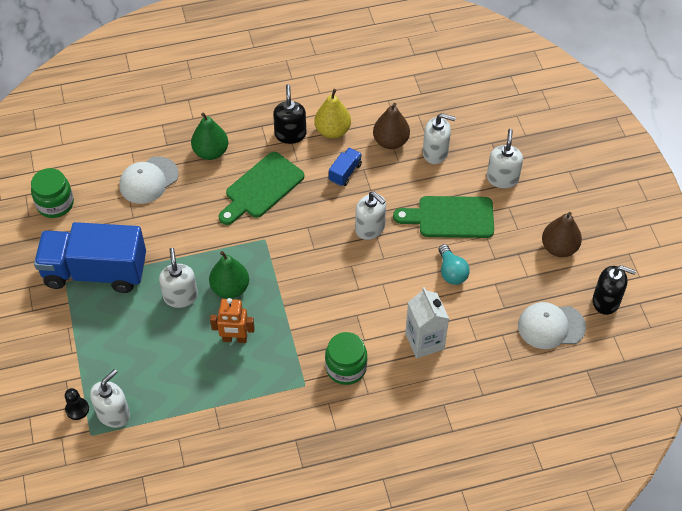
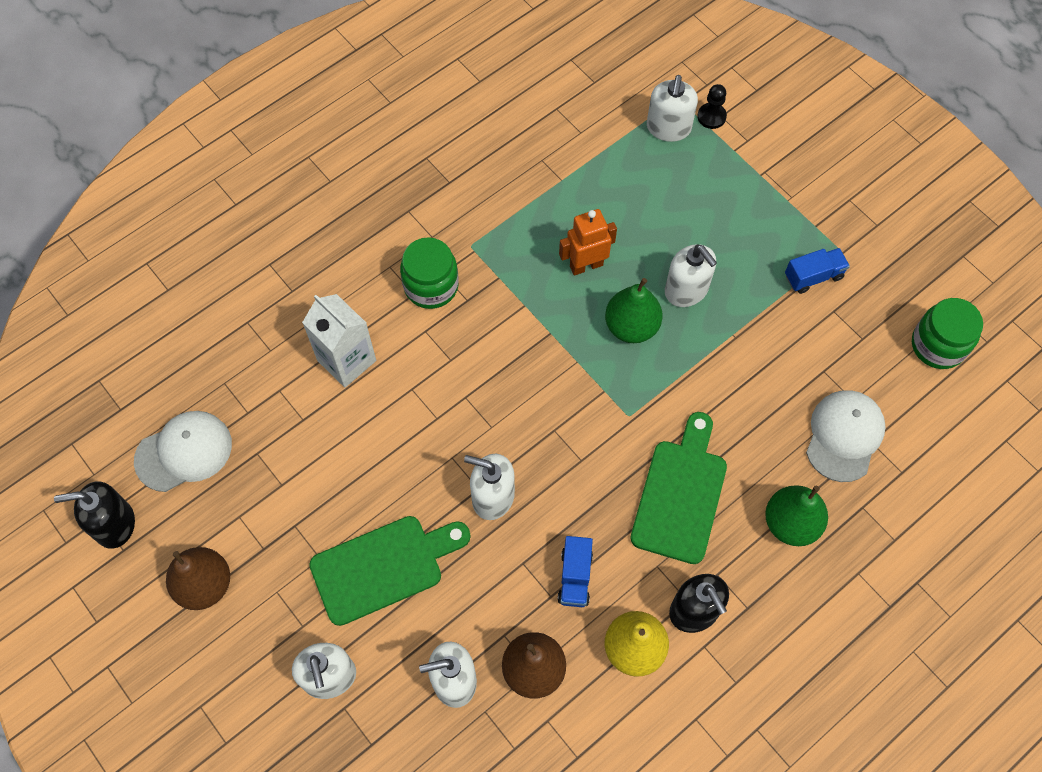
camera: 155 degrees right, 10 degrees up
blue truck [34,222,146,293] -> blue truck [785,248,850,294], size x0.41
turquoise light bulb [439,244,470,285] -> none

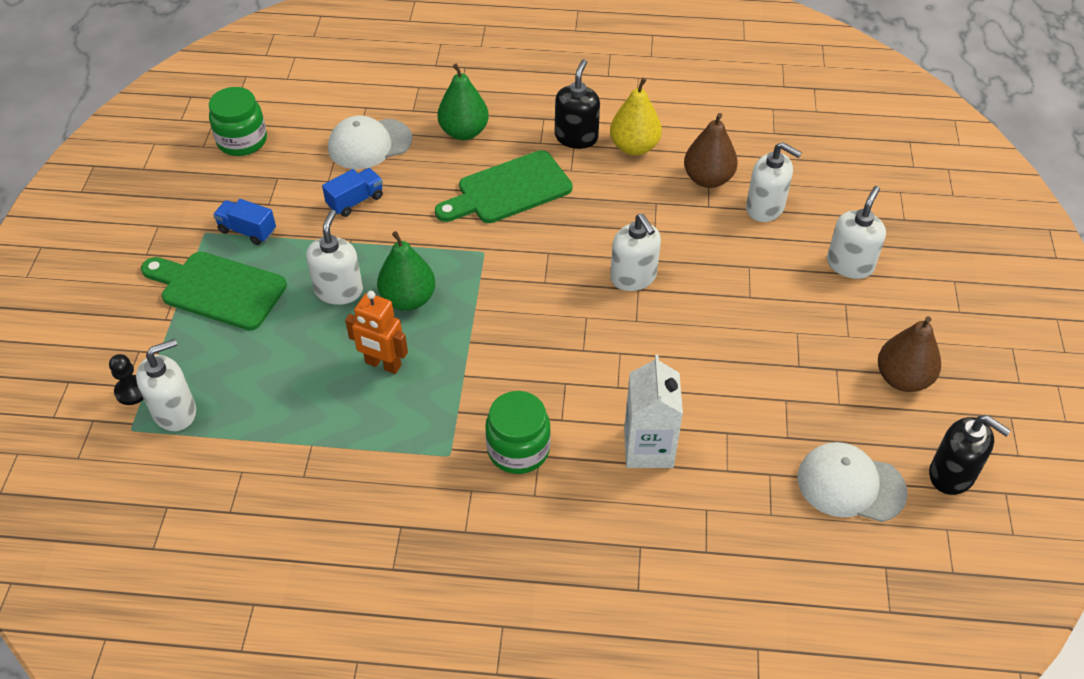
camera: 135 degrees left, 15 degrees down
green cutting board [309,516,470,626] -> green cutting board moved to [141,252,287,330]
blue truck [558,536,593,607] -> blue truck moved to [322,168,383,217]

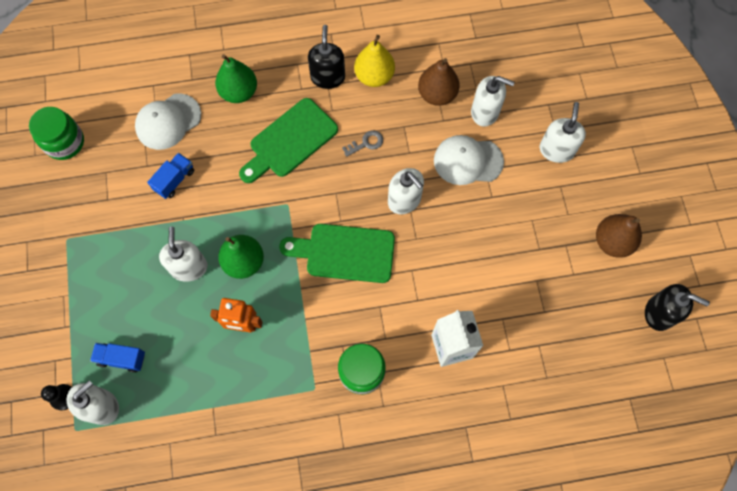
camera: 15 degrees left, 20 degrees up
green cutting board [141,252,287,330] -> green cutting board moved to [279,224,395,283]
blue truck [213,199,276,245] -> blue truck moved to [90,343,145,373]
white cap [797,442,908,522] -> white cap moved to [434,135,504,185]
none -> grey key [342,130,383,157]

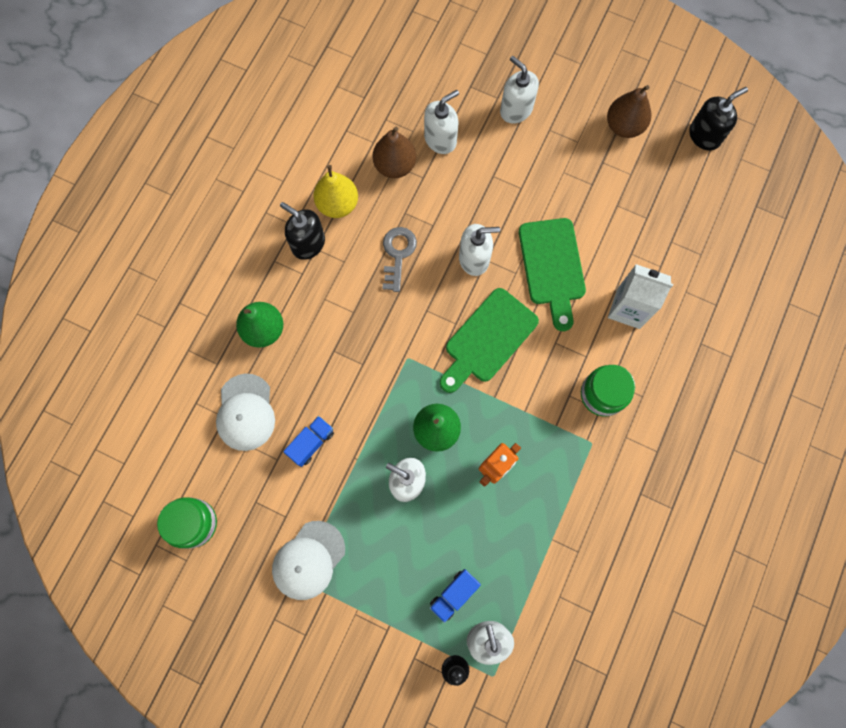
camera: 55 degrees left, 5 degrees up
blue truck [147,153,194,199] -> blue truck turned 60 degrees clockwise [283,416,334,467]
green cutting board [239,98,338,183] -> green cutting board moved to [519,218,586,331]
grey key [342,130,383,157] -> grey key [382,227,417,292], size x1.51
white cap [434,135,504,185] -> white cap moved to [272,521,345,600]

